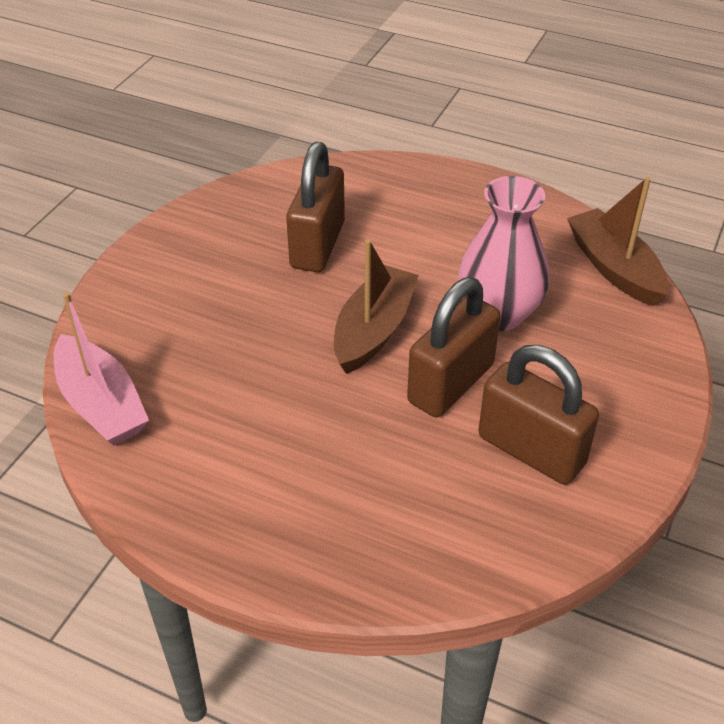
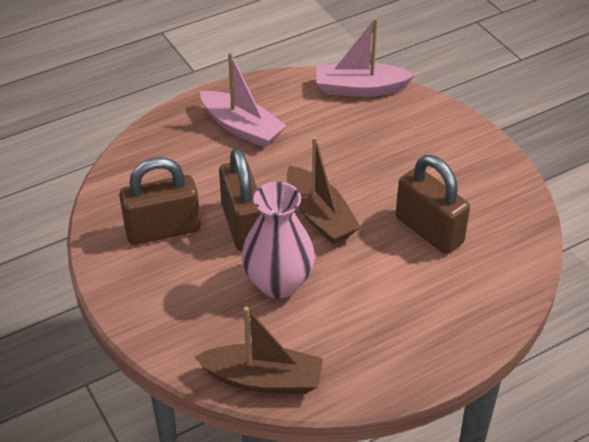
camera: 125 degrees right, 0 degrees up
none -> pink boat [200,52,287,148]

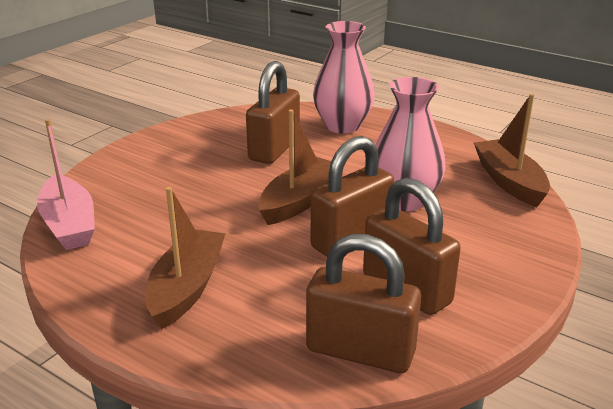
camera: 115 degrees left, 15 degrees down
pink boat [200,52,287,148] -> brown boat [145,187,226,329]
none -> brown padlock [306,234,421,373]
none -> pink vase [313,21,375,134]

